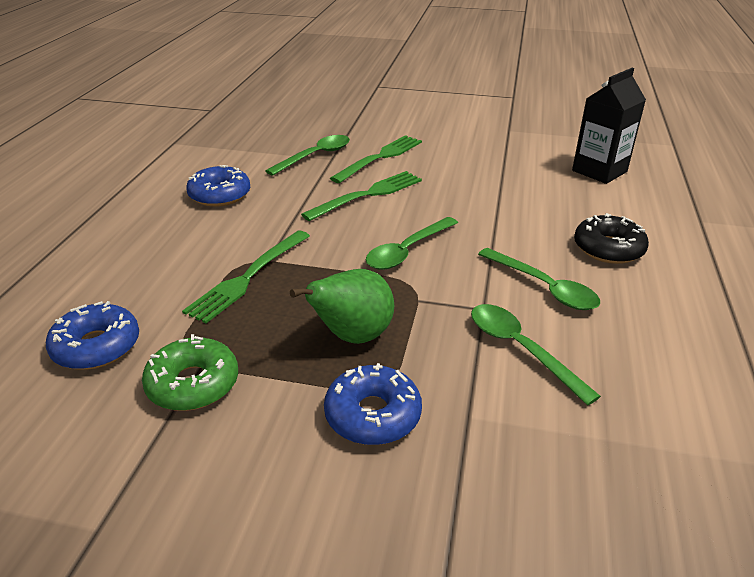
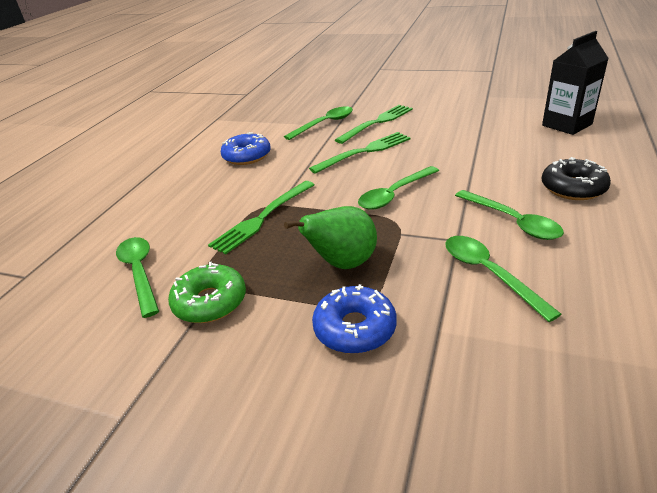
camera: 10 degrees right, 0 degrees up
blue donut [46,301,139,370] -> green spoon [116,237,159,318]

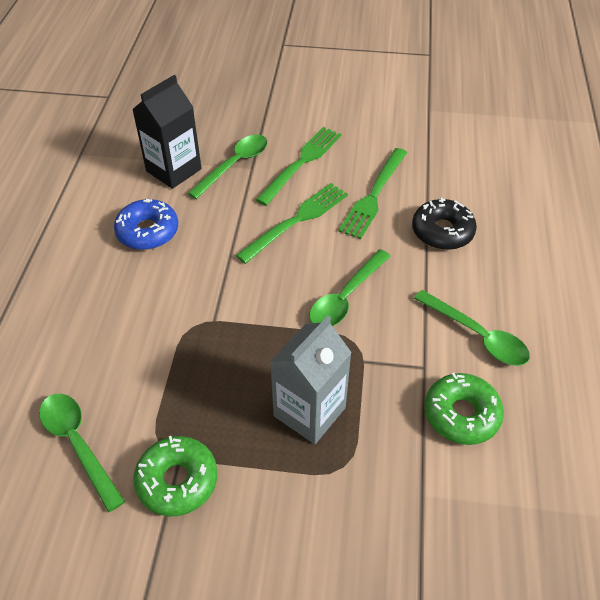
camera: 15 degrees left, 15 degrees up
green fork [208,181,314,255] -> green fork moved to [338,148,407,239]
green pear [284,206,377,269] -> grey carton [270,316,352,444]
blue donut [312,284,397,354] -> none
green spoon [445,236,562,322] -> green donut [425,373,504,445]
black carton [542,31,609,135] -> black carton moved to [132,75,202,189]
black donut [542,157,611,200] -> black donut moved to [412,198,477,250]

